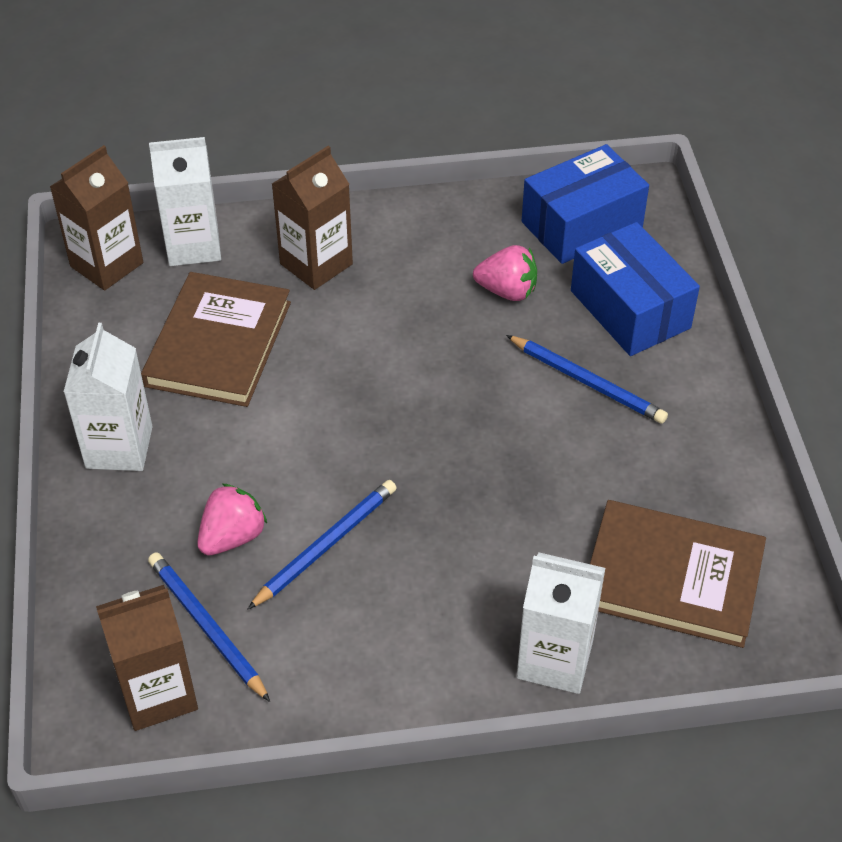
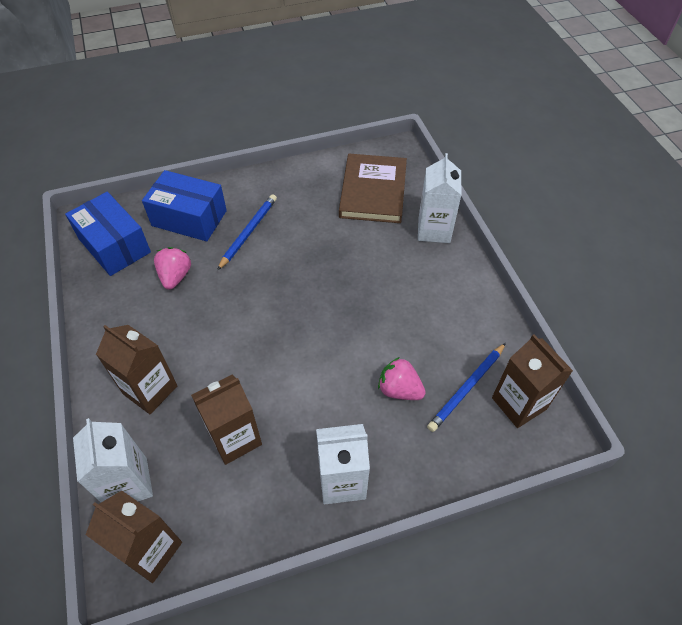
camera: 100 degrees left, 5 degrees up
brown book [141,272,291,407] -> brown carton [191,374,262,465]
blue pencil [247,480,397,610] -> none
blue box [571,222,700,356] -> blue box turned 60 degrees clockwise [142,170,227,241]

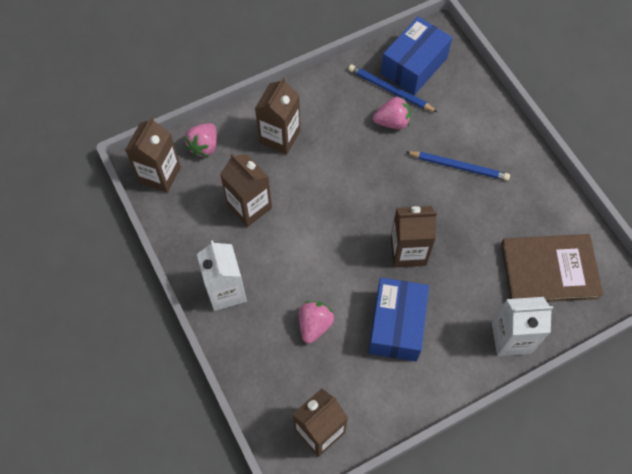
camera: 80 degrees right, 10 degrees up
white carton [73,418,153,502] -> pink strawberry [185,123,217,157]
blue box [142,170,227,241] -> blue box moved to [369,278,429,361]
blue pencil [427,343,506,432] -> blue pencil moved to [348,65,437,112]
none -> brown carton [390,206,437,268]

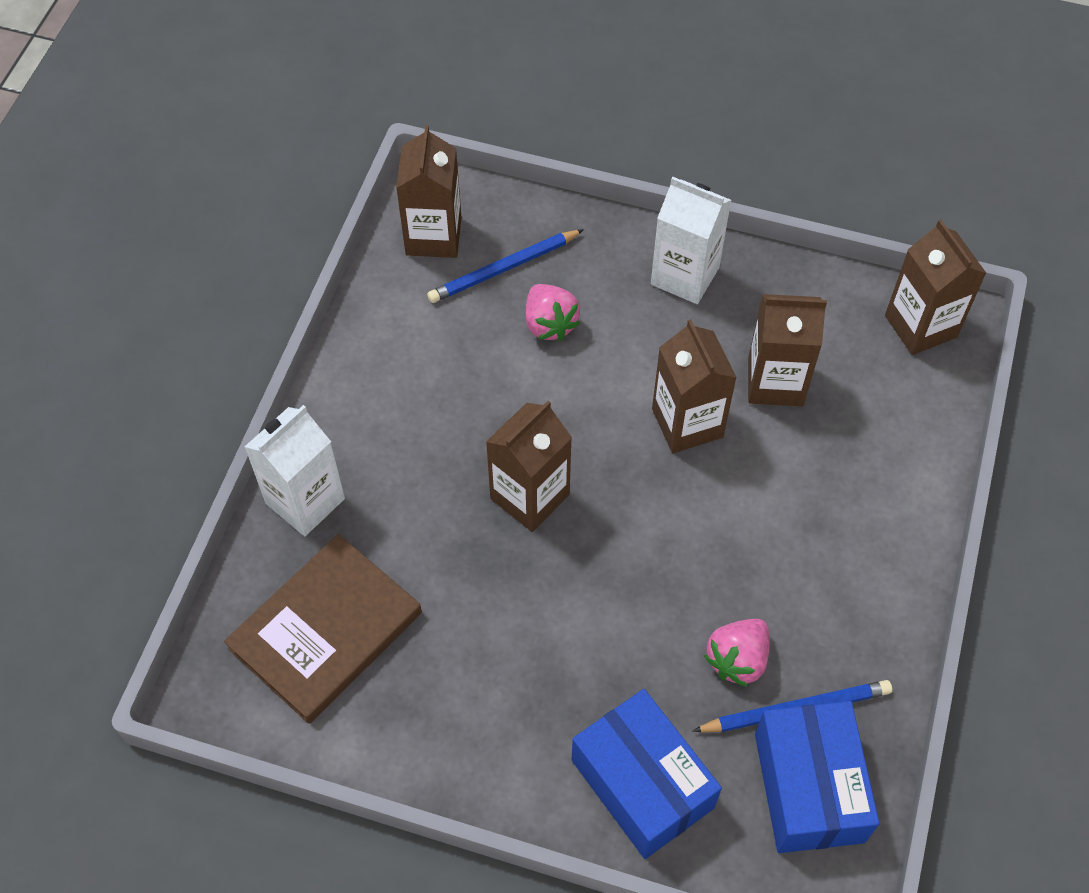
camera: 135 degrees right, 5 degrees down
pink strawberry [185,123,217,157] -> none
brown carton [255,77,300,155] -> brown carton moved to [652,319,737,453]
blue box [369,278,429,361] -> blue box moved to [572,689,722,859]
blue pencil [406,151,510,181] -> blue pencil moved to [427,229,584,303]

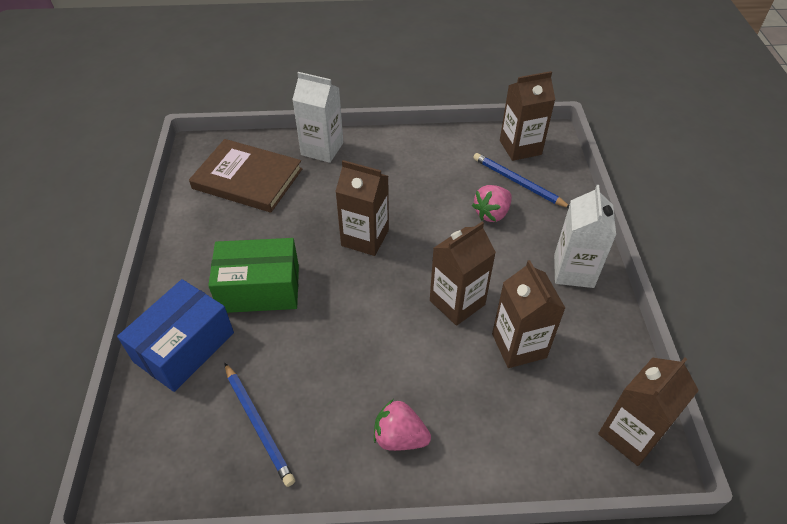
camera: 70 degrees right, 10 degrees down
pink strawberry [704,619,770,687] -> pink strawberry moved to [374,399,431,451]
blue box [755,701,879,853] -> none
none -> green box [208,238,299,313]

